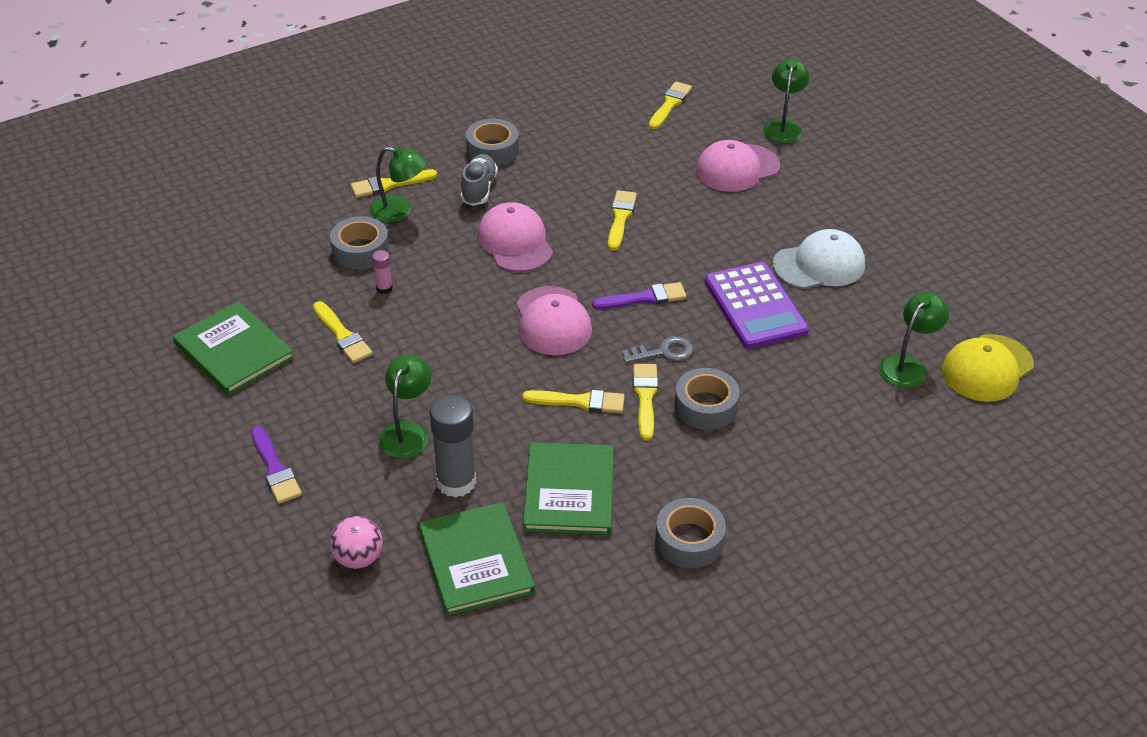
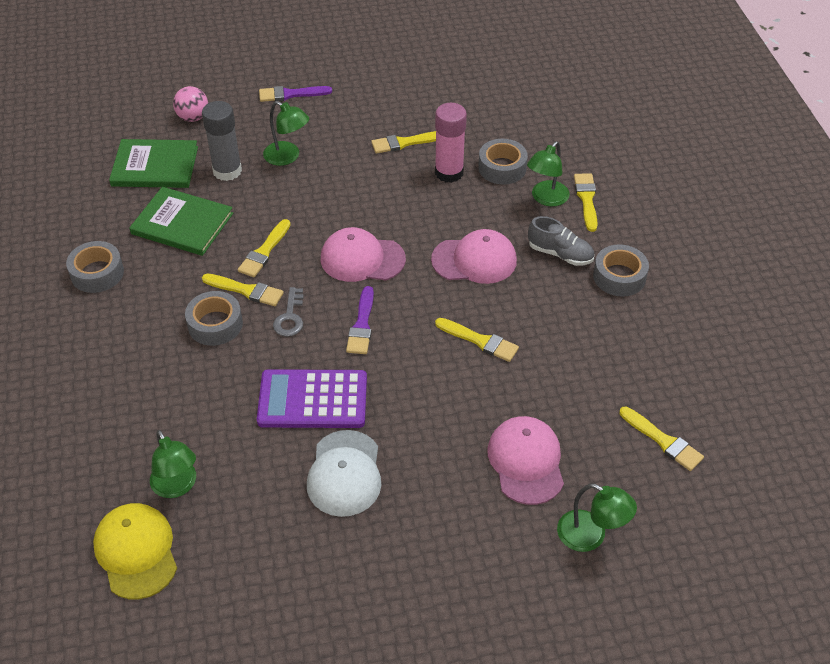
camera: 110 degrees right, 5 degrees up
green book [173,301,294,395] -> none
pink glue stick [372,250,393,294] -> pink glue stick [435,103,467,183], size x2.14

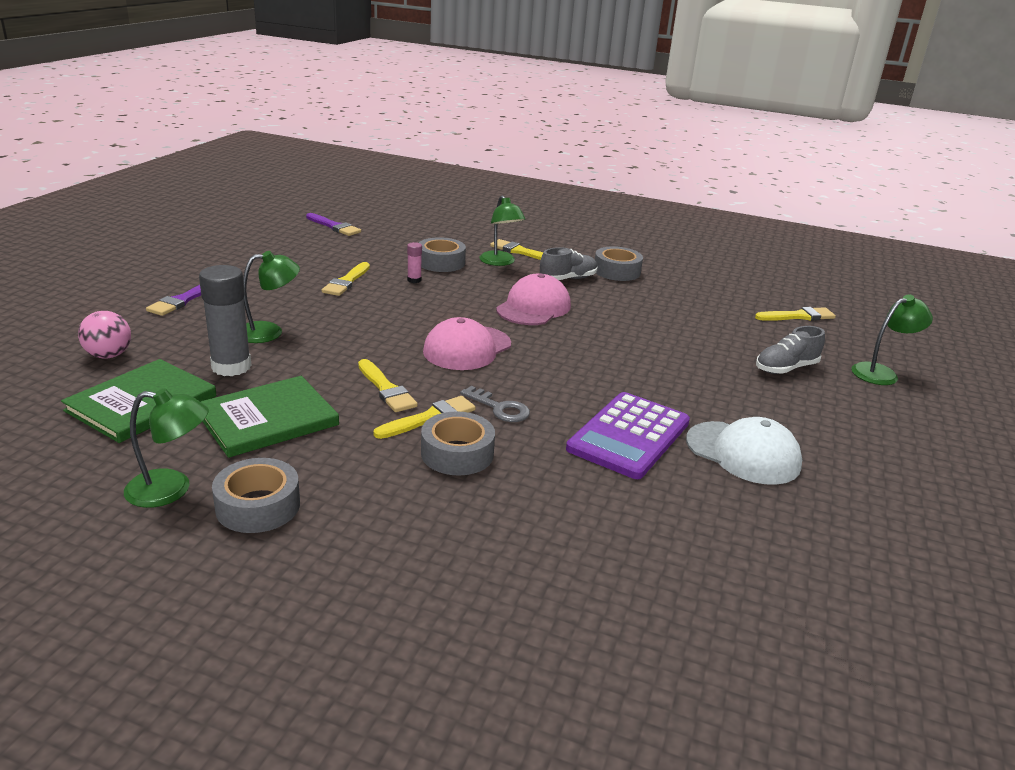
camera: 60 degrees left, 20 degrees down
yellow cap [93,503,177,599] -> none
green lamp [150,430,196,498] -> green lamp moved to [124,388,209,508]
purple brush [346,286,374,354] -> purple brush moved to [306,213,361,236]
pink glue stick [435,103,467,183] -> pink glue stick [407,242,422,283], size x0.47
yellow brush [435,318,519,362] -> none
pink cap [487,416,564,505] -> grey shoe [756,326,825,374]

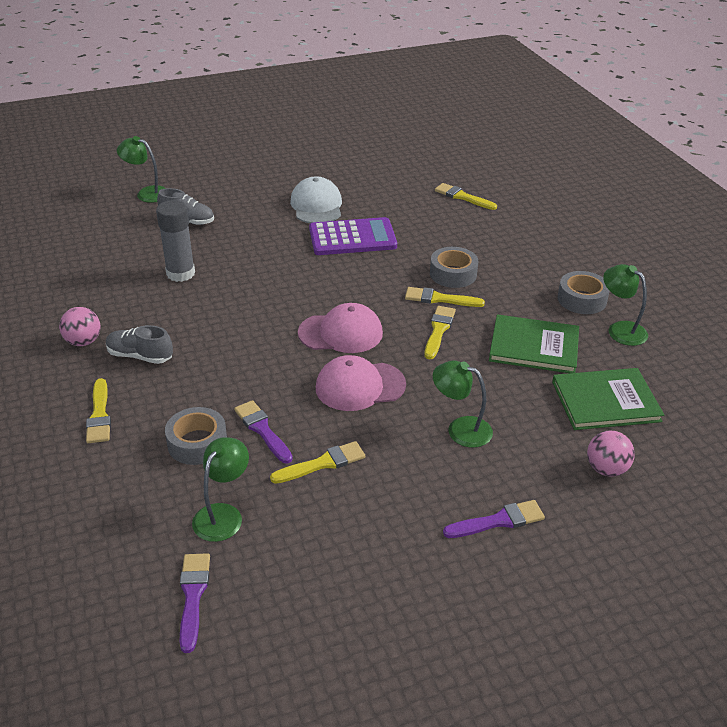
camera: 130 degrees left, 10 degrees up
grey glue stick [199,265,252,376] -> grey glue stick moved to [156,200,195,282]
pink glue stick [407,242,422,283] -> purple brush [234,400,293,464]
grey key [460,386,530,422] -> none
green lamp [479,196,526,266] -> green lamp moved to [192,437,249,542]
pink cap [496,274,571,325] -> pink cap moved to [316,355,406,411]
grey tape [595,246,643,281] -> pink ball [59,307,101,346]
yellow brush [755,307,836,321] -> yellow brush moved to [435,183,497,210]

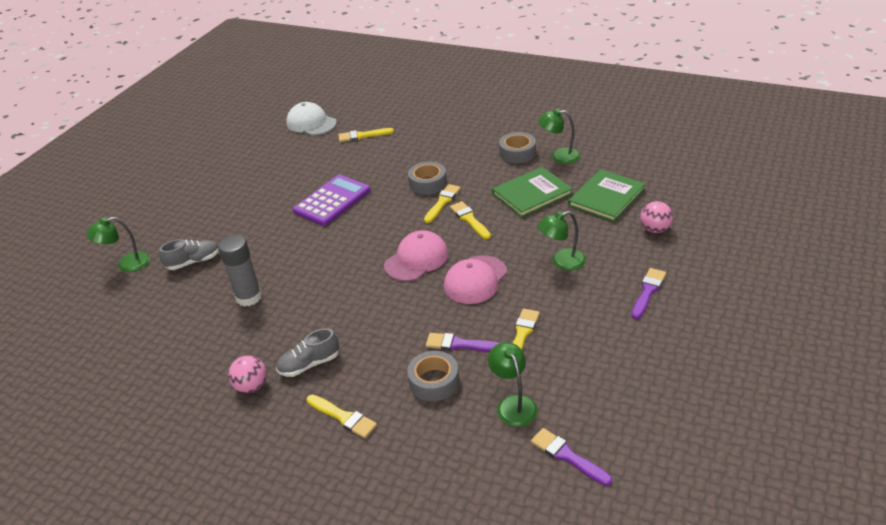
camera: 40 degrees left, 0 degrees up
white cap [290,176,342,223] -> white cap moved to [286,102,337,135]
yellow brush [405,287,485,307] -> yellow brush turned 150 degrees clockwise [424,184,461,223]

